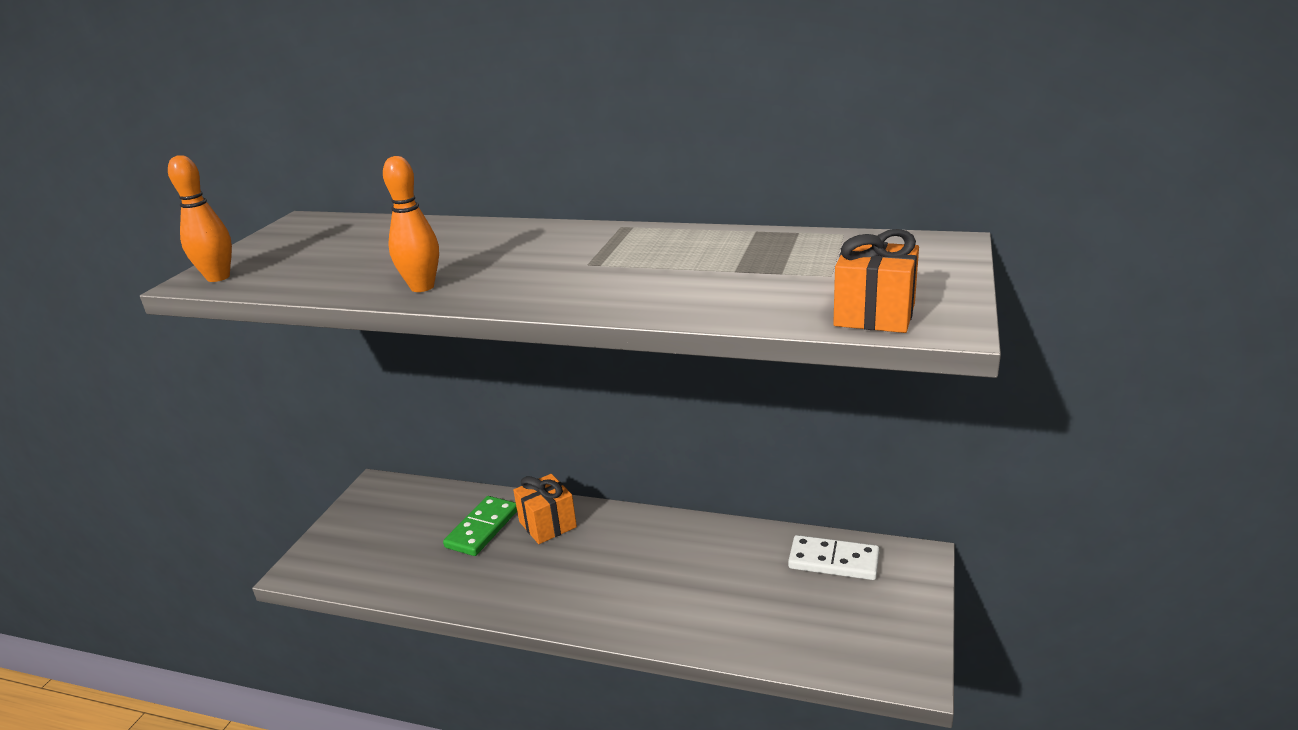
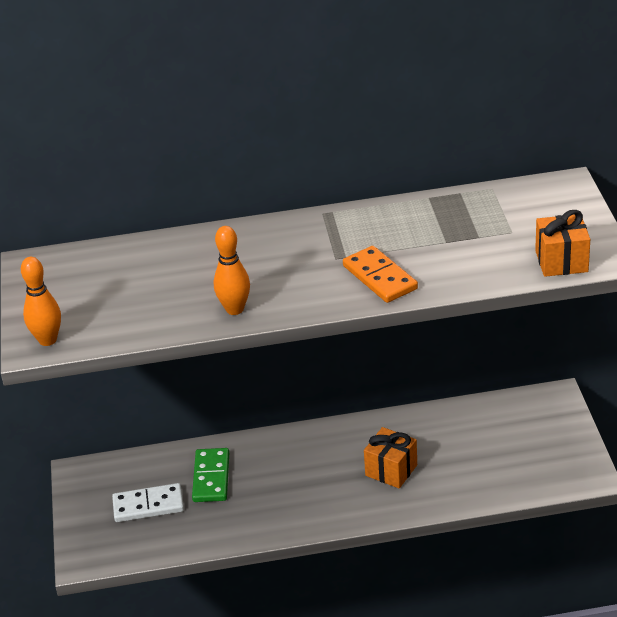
camera: 25 degrees left, 10 degrees up
orange gift [513,474,577,544] -> orange gift moved to [364,427,417,488]
white domino [788,535,879,580] -> white domino moved to [112,483,184,522]
none -> orange domino [343,246,418,303]

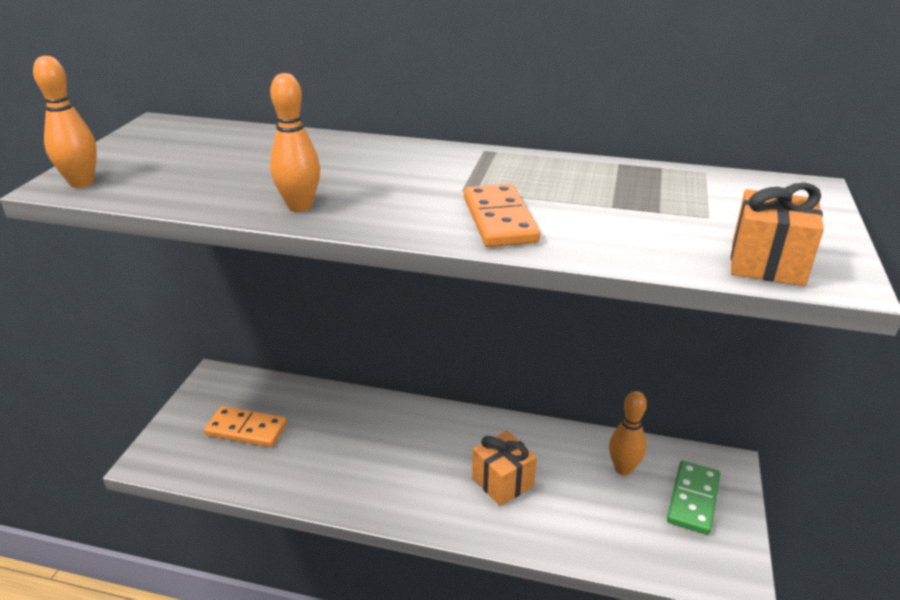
camera: 20 degrees right, 5 degrees down
white domino [112,483,184,522] -> orange domino [204,406,287,447]
green domino [192,448,229,502] -> green domino moved to [667,461,720,535]
none -> orange bowling pin [609,391,647,475]

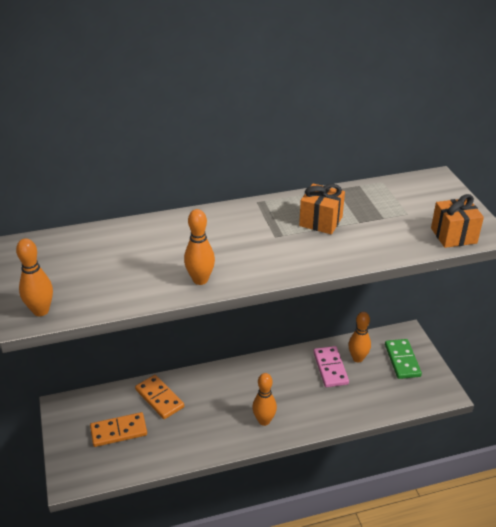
camera: 30 degrees left, 5 degrees up
orange domino [464,184,540,247] -> orange domino moved to [135,375,184,419]
orange gift [472,431,537,506] -> orange gift moved to [299,184,345,234]
none -> orange bowling pin [252,373,277,426]
none -> pink domino [313,346,349,387]

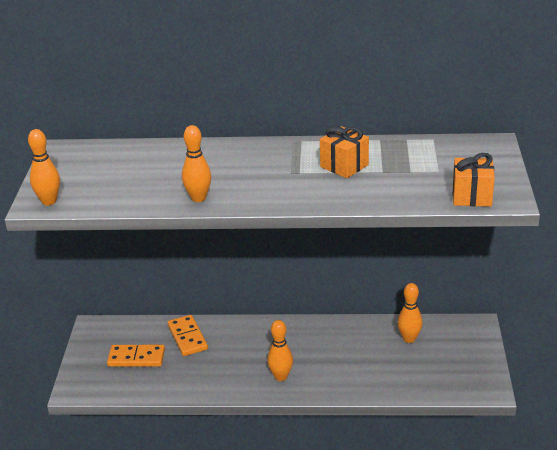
camera: 20 degrees right, 5 degrees down
pink domino [313,346,349,387] -> none
green domino [385,339,422,379] -> none

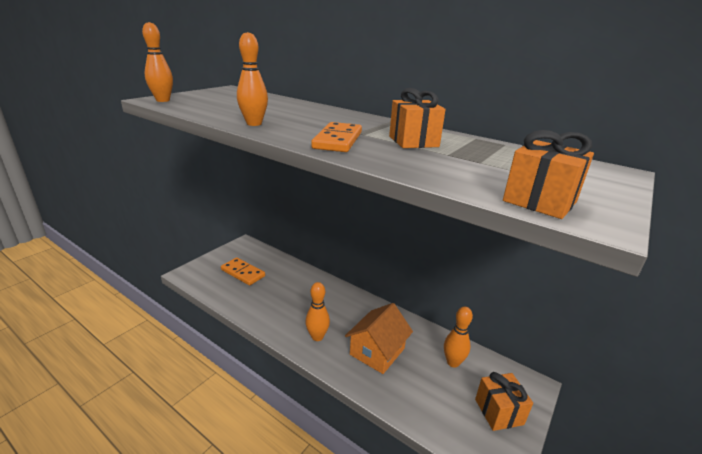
camera: 30 degrees right, 5 degrees down
orange domino [168,315,208,356] -> orange domino moved to [311,122,362,152]
none -> orange house [345,303,413,374]
none -> orange gift [475,372,533,431]

